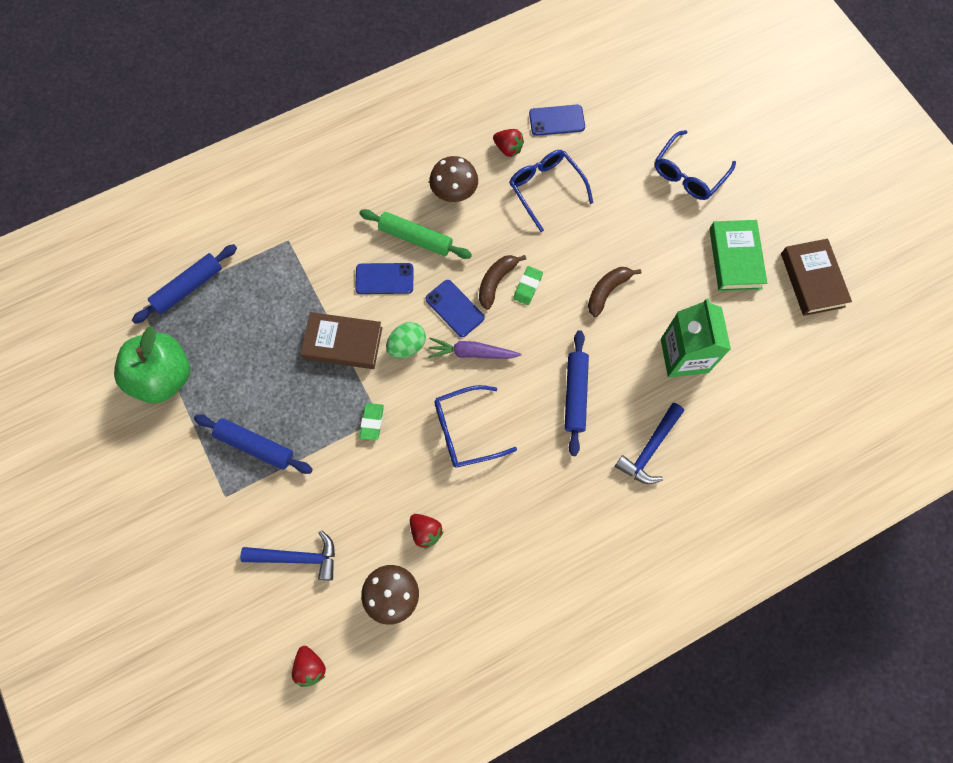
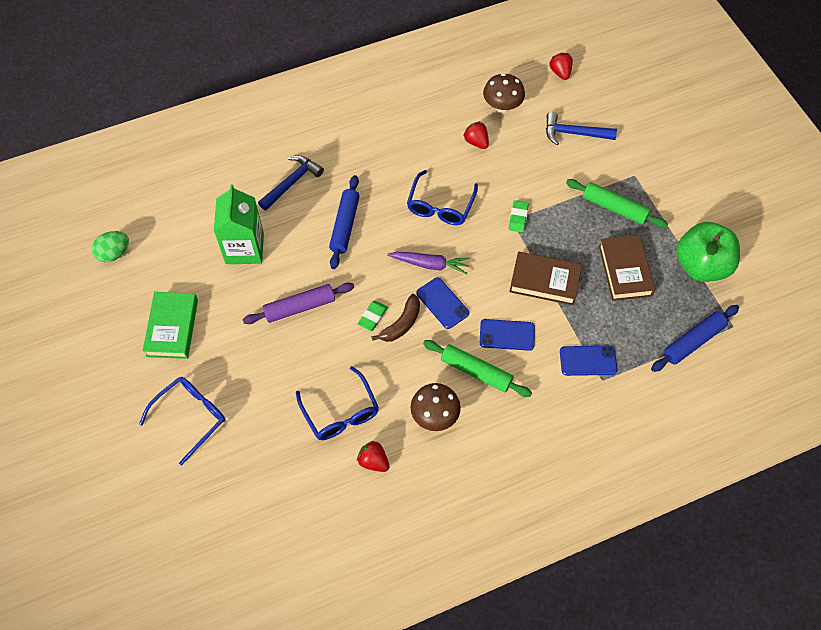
camera: 175 degrees left, 10 degrees down
blue rolling pin [194,415,313,474] -> green rolling pin [566,179,668,228]
green egg [386,322,426,358] -> green egg moved to [92,231,129,262]
blue glasses [434,385,517,468] -> blue glasses turned 120 degrees clockwise [407,170,478,225]
blue phone [529,105,585,136] -> blue phone moved to [560,346,617,376]
brown banana [588,267,641,317] -> purple rolling pin [243,283,354,324]
brown book [781,239,852,316] -> brown book moved to [599,235,655,301]

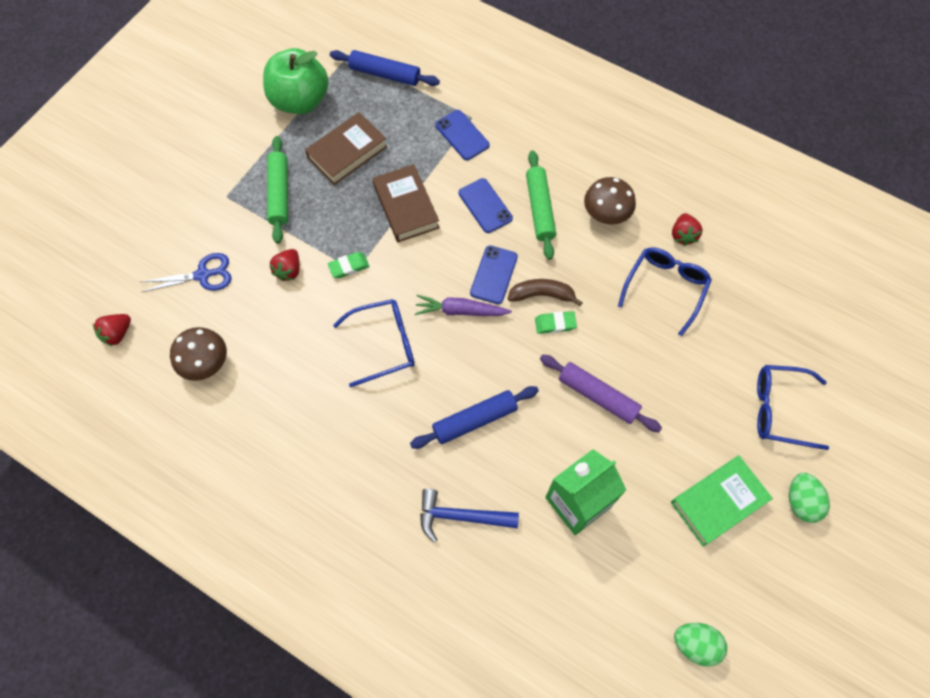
camera: 125 degrees left, 5 degrees up
purple carrot [387,252,470,274] -> purple carrot turned 60 degrees counterclockwise [415,295,512,316]
red strawberry [463,121,489,149] -> red strawberry moved to [270,249,300,281]
blue hammer [546,112,617,145] -> blue scissors [141,253,232,292]
none -> green egg [789,473,830,523]

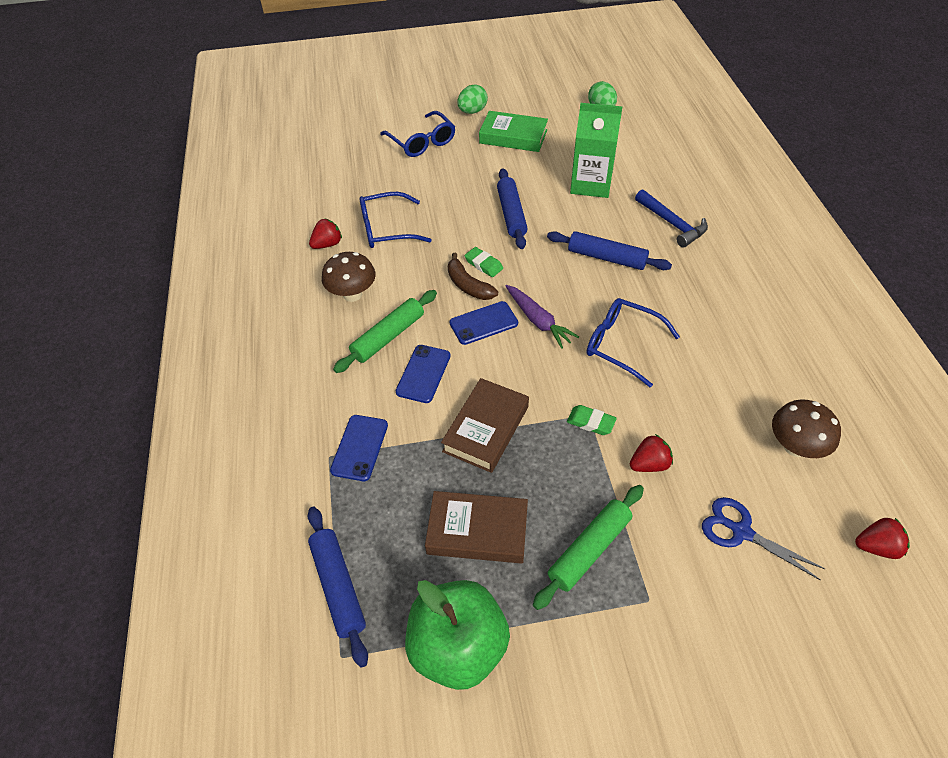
camera: 130 degrees left, 15 degrees down
purple rolling pin [540,354,662,432] -> blue rolling pin [497,168,528,249]

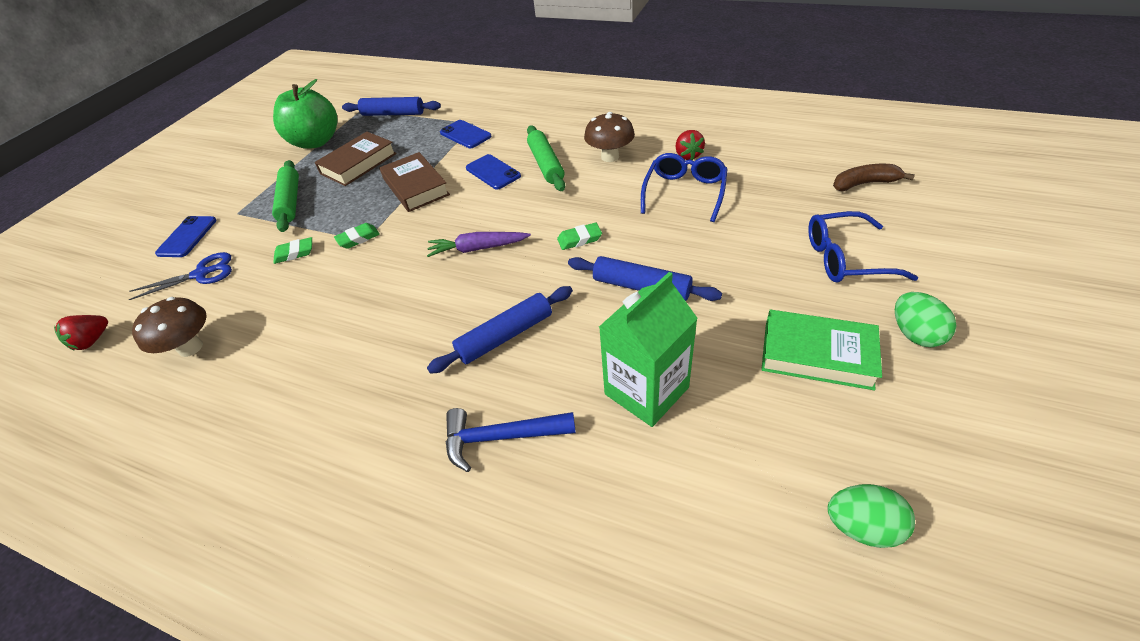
camera: 125 degrees right, 5 degrees down
brown banana [448,253,498,300] -> brown banana moved to [833,164,915,191]
blue phone [449,301,518,345] -> blue phone moved to [155,216,217,257]
green book [479,111,548,152] -> green book turned 60 degrees clockwise [761,310,882,390]
blue glasses [587,298,680,388] -> none
red strawberry [630,434,673,472] -> green eraser [273,237,312,264]

